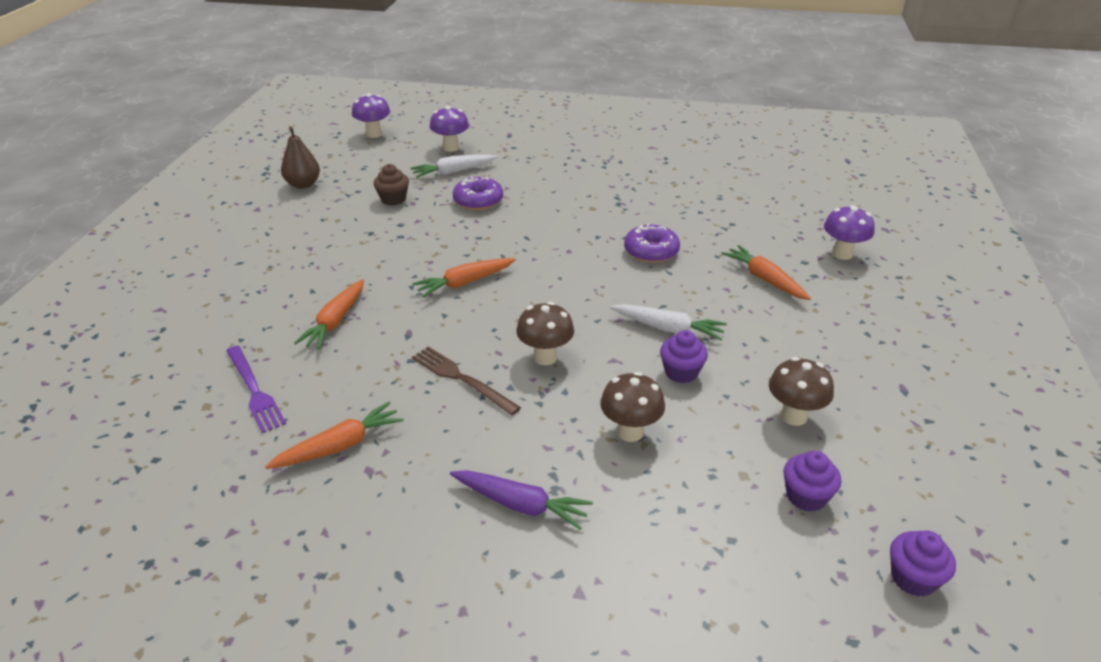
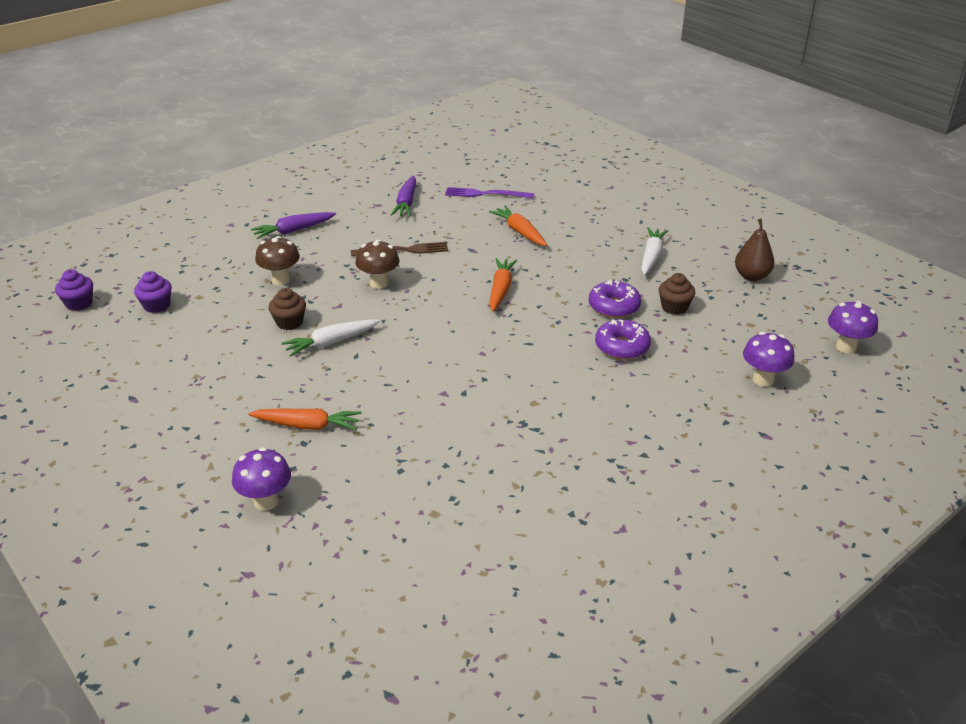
camera: 130 degrees right, 0 degrees up
orange carrot [265,402,404,469] -> purple carrot [391,175,416,216]
white carrot [410,155,497,178] -> white carrot moved to [641,227,668,275]
purple donut [624,224,680,263] -> purple donut moved to [589,280,641,318]
purple cupcake [660,330,708,383] -> brown cupcake [268,288,306,330]
brown mushroom [769,357,834,426] -> none

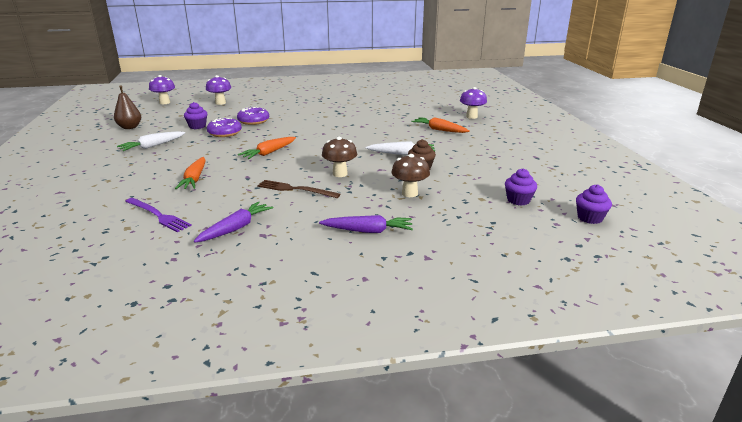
camera: 150 degrees left, 10 degrees down
brown cupcake [659,273,695,315] -> purple cupcake [184,102,208,129]

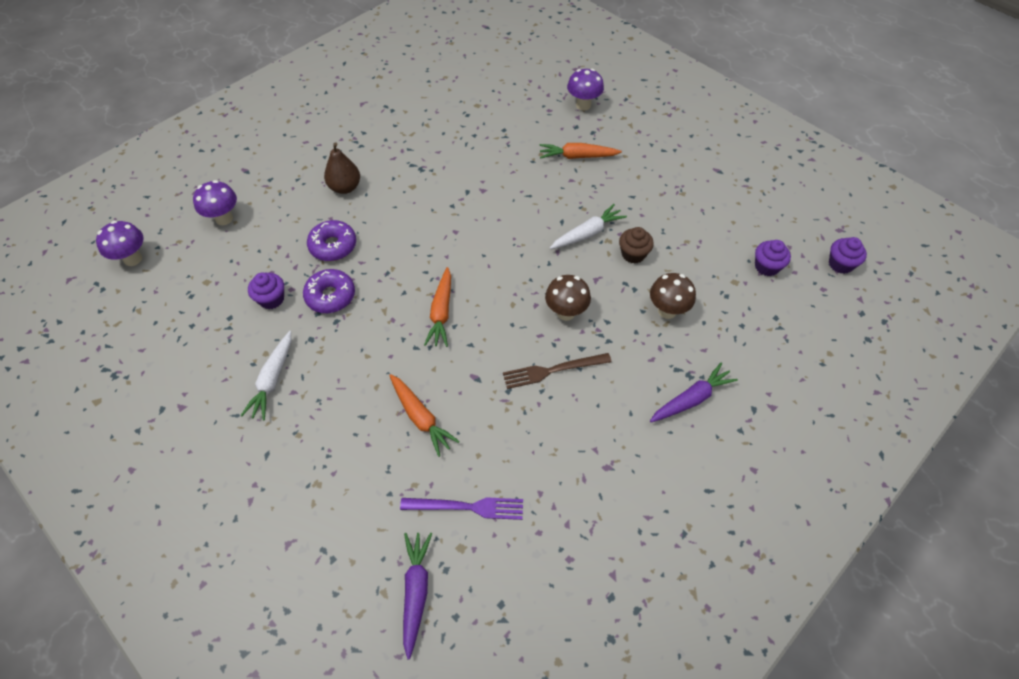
camera: 35 degrees left, 30 degrees up
brown pear [114,85,141,129] -> brown pear moved to [324,142,360,194]
purple carrot [194,201,273,243] -> purple carrot moved to [403,533,432,659]

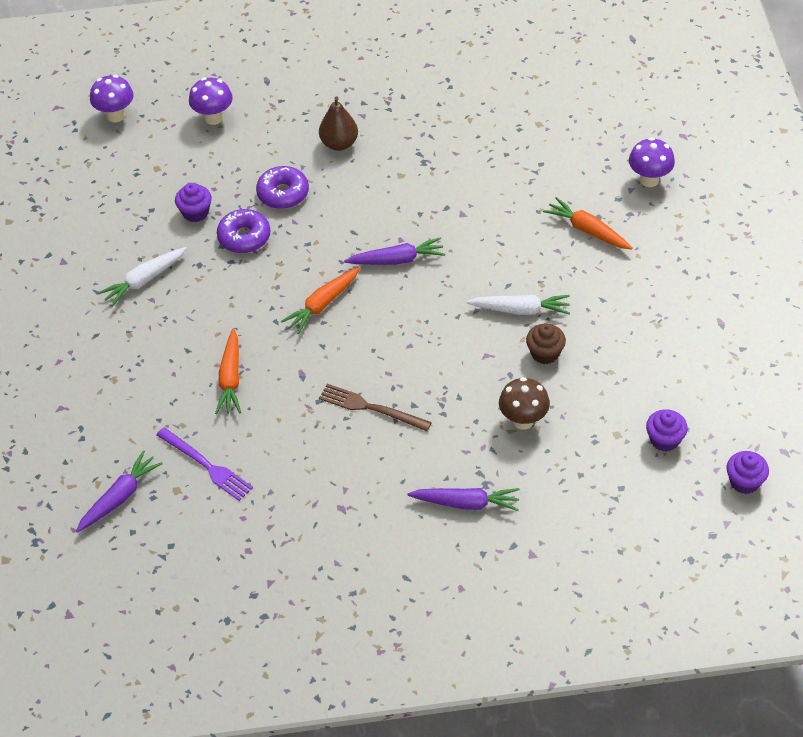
camera: 40 degrees right, 5 degrees down
brown mushroom [545,275,591,321] -> none
none -> purple carrot [344,237,445,265]

